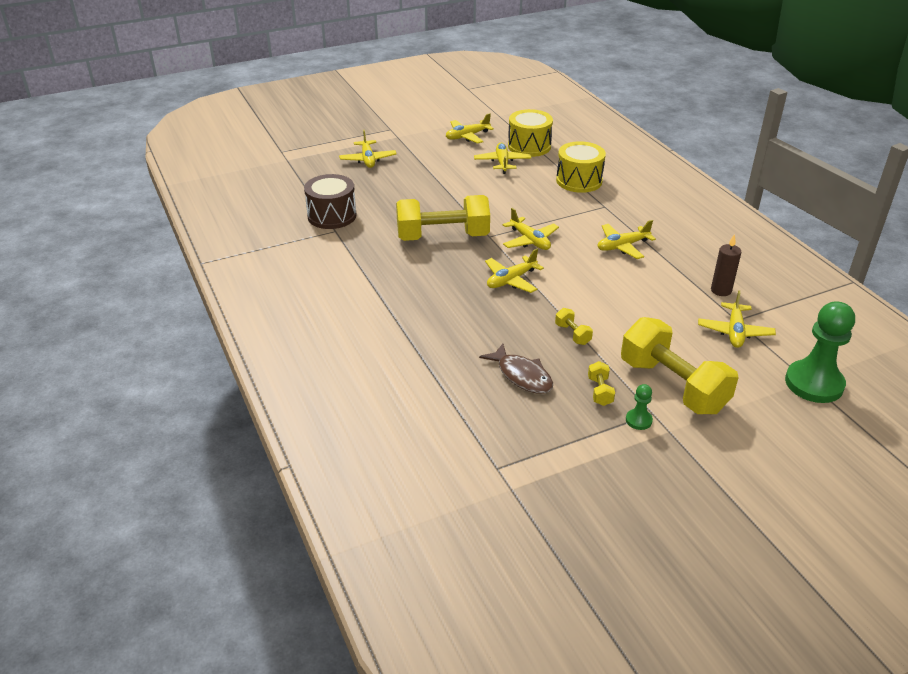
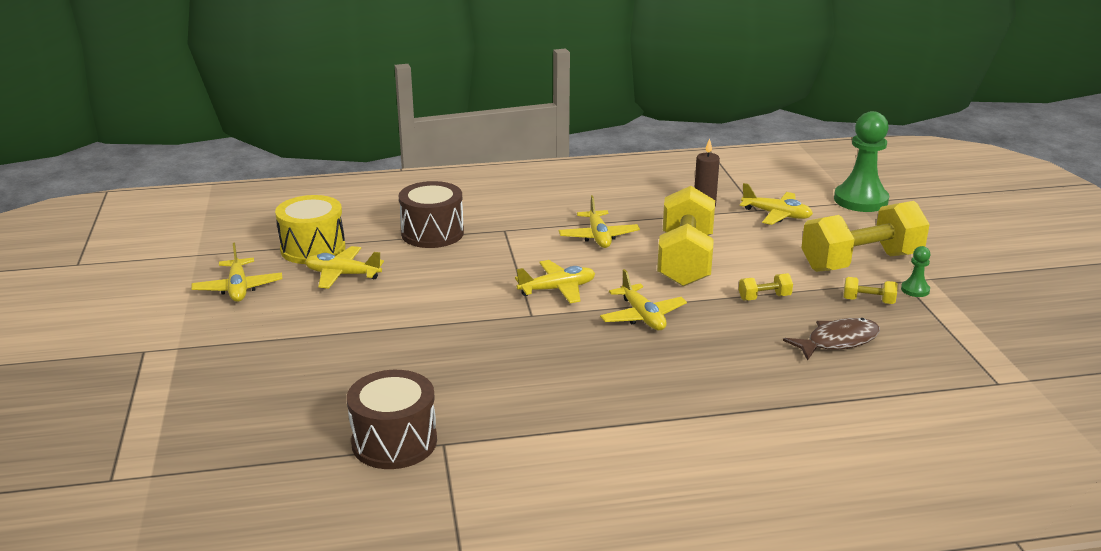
camera: 75 degrees left, 10 degrees down
yellow plane [339,130,397,168] -> none
yellow dumbbell [396,195,490,241] -> yellow dumbbell moved to [657,186,715,286]
yellow drum [556,141,606,193] -> brown drum [399,181,464,248]

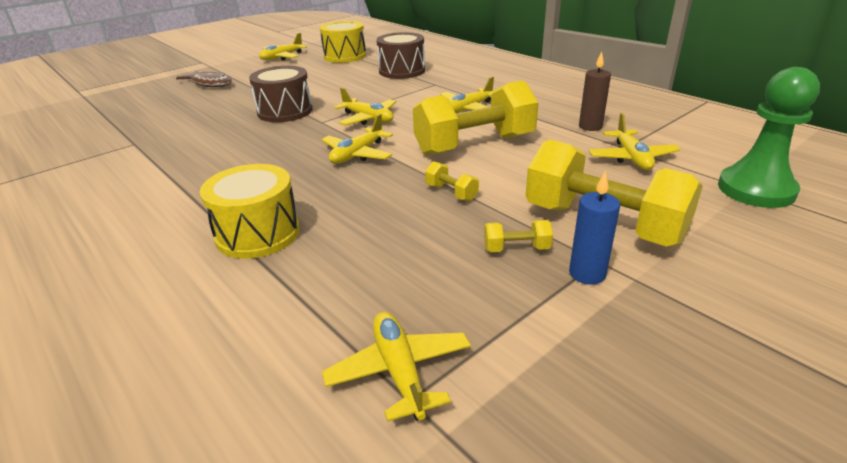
camera: 60 degrees right, 5 degrees up
yellow plane [305,246,384,289] -> yellow plane moved to [322,312,471,422]
brown drum [347,370,437,469] -> brown drum moved to [249,66,313,122]
brown fish [783,318,880,360] -> brown fish moved to [176,70,232,87]
yellow dumbbell [843,277,898,304] -> yellow dumbbell turned 75 degrees counterclockwise [484,220,553,252]
green pawn [901,246,930,297] -> blue candle [569,171,620,285]
none -> yellow drum [200,164,300,259]

